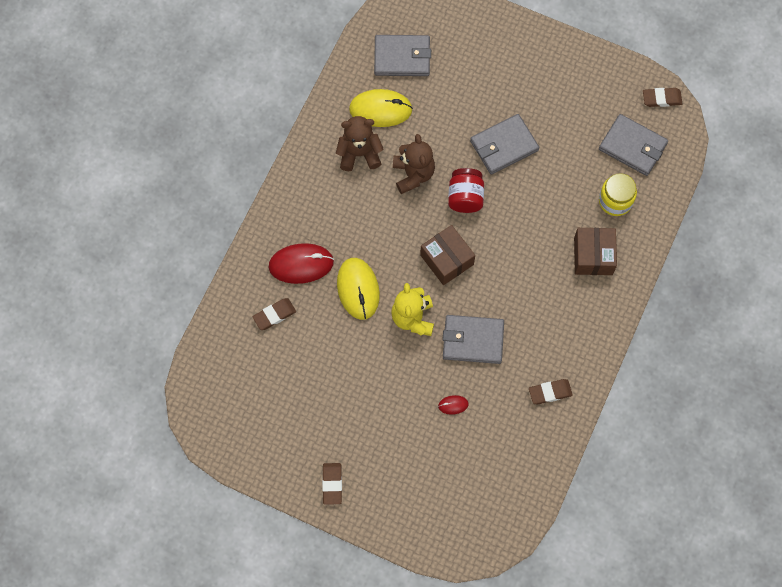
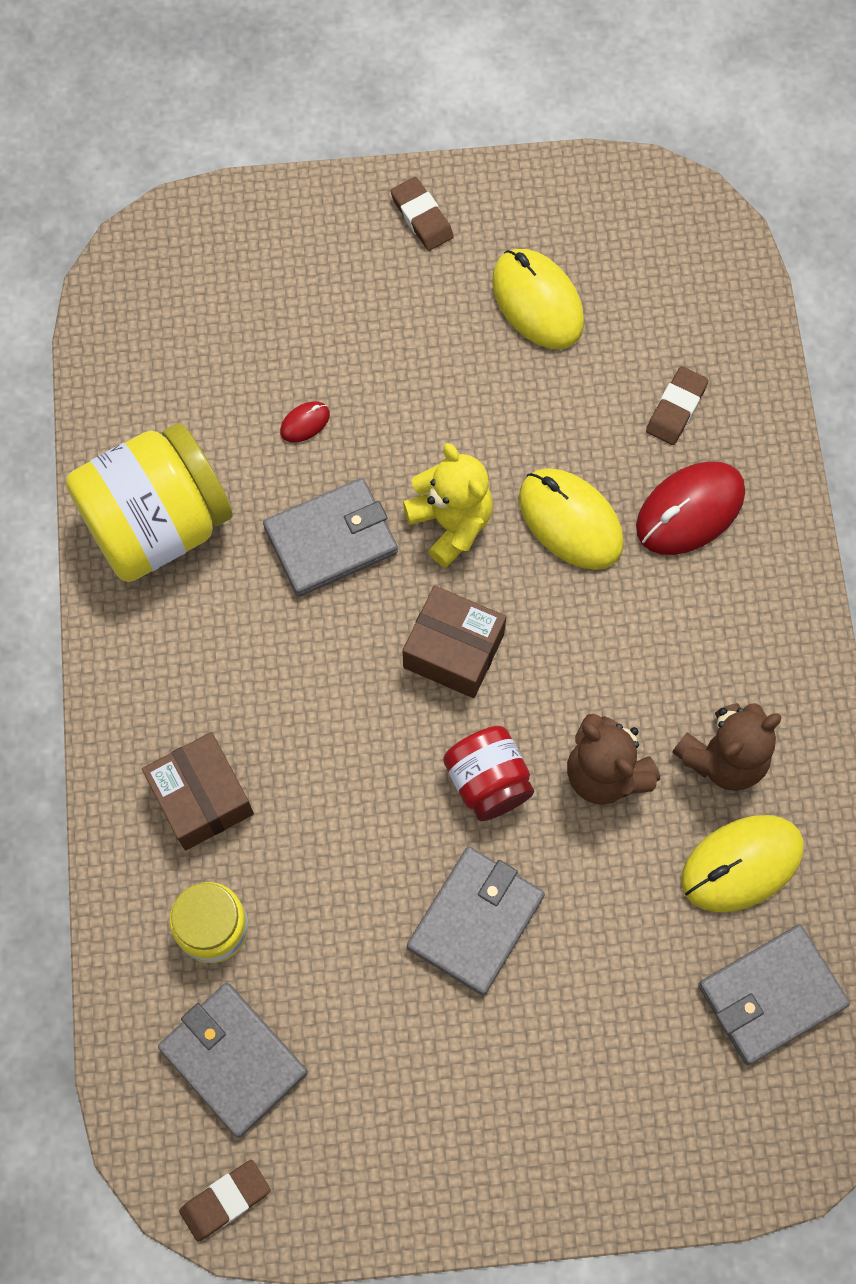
camera: 150 degrees right, 0 degrees up
brown eraser [529,379,573,404] -> yellow jar [66,423,233,582]
grey wallet [599,114,668,176] -> grey wallet turned 45 degrees clockwise [158,983,308,1138]
none -> yellow mouse [492,249,584,349]

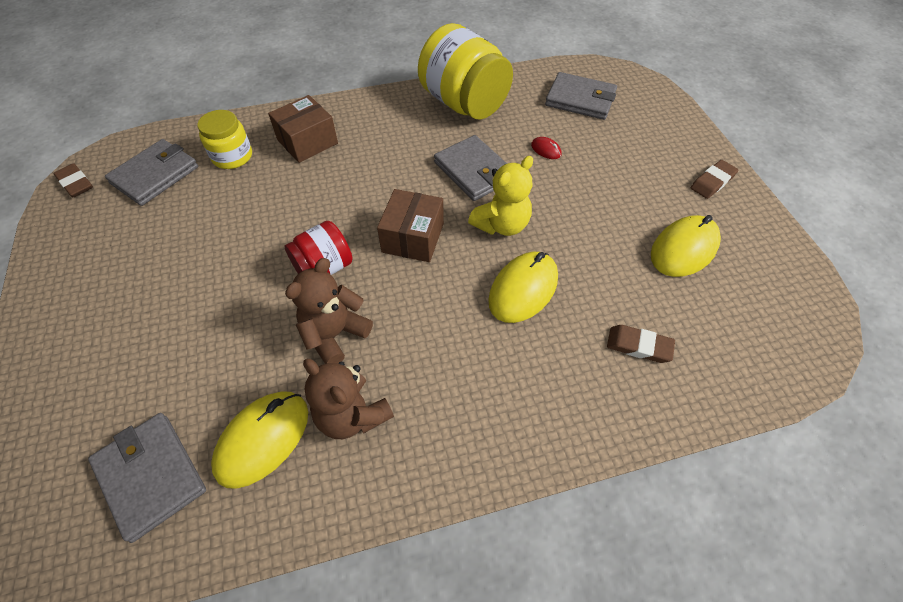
camera: 80 degrees right, 15 degrees down
grey wallet [407,847,545,996] -> grey wallet moved to [545,72,617,120]
red mouse [636,461,745,555] -> none
yellow mouse [681,815,804,912] -> yellow mouse turned 75 degrees clockwise [211,391,308,489]

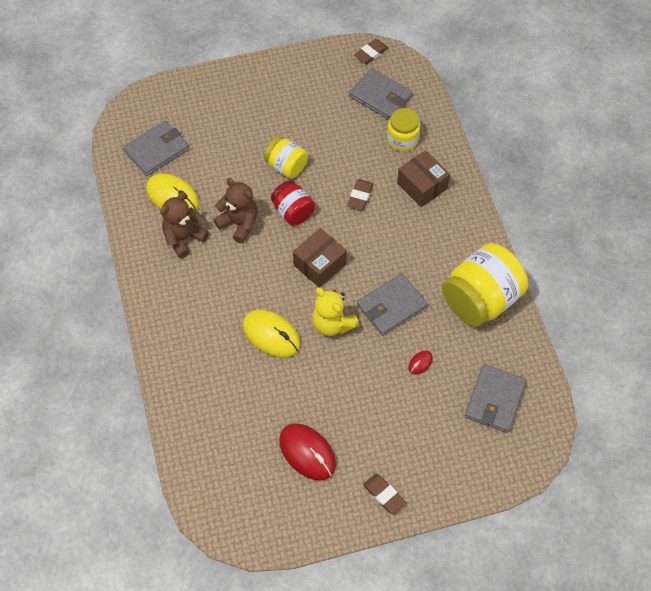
camera: 90 degrees right, 5 degrees up
brown box [377,189,444,262] -> brown box turned 60 degrees counterclockwise [293,228,347,288]
brown eraser [607,325,675,363] -> brown eraser moved to [347,179,373,210]
yellow mouse [651,215,721,277] -> red mouse [279,423,336,481]
none -> yellow jar [264,136,308,179]

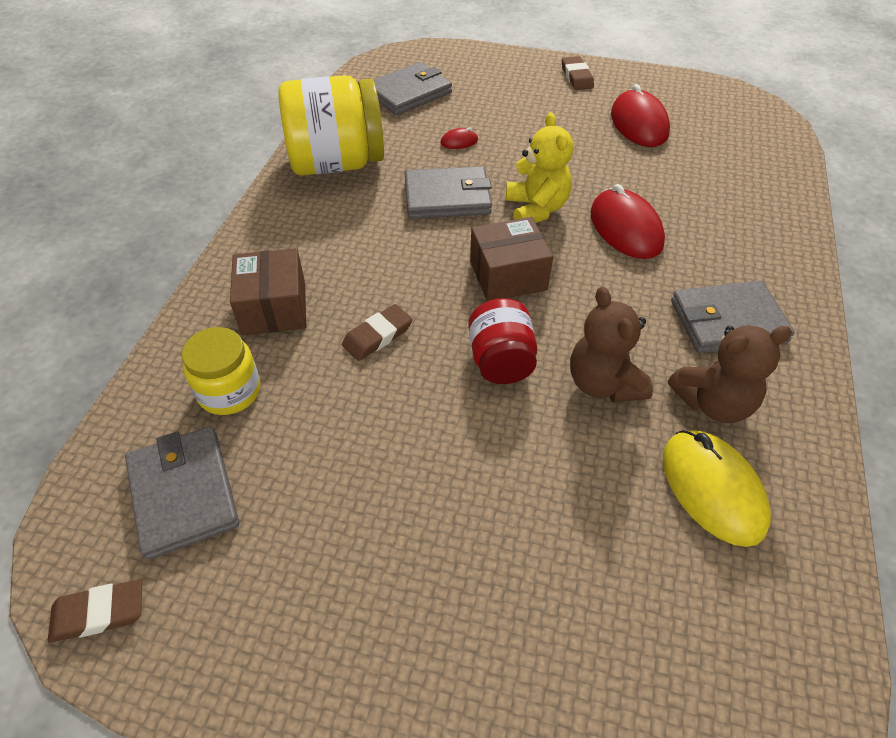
camera: 150 degrees left, 10 degrees down
grey wallet [123,121,189,176] -> grey wallet moved to [671,281,795,353]
yellow mouse [243,310,300,357] -> red mouse [590,184,665,259]
yellow jar [264,136,308,179] -> none

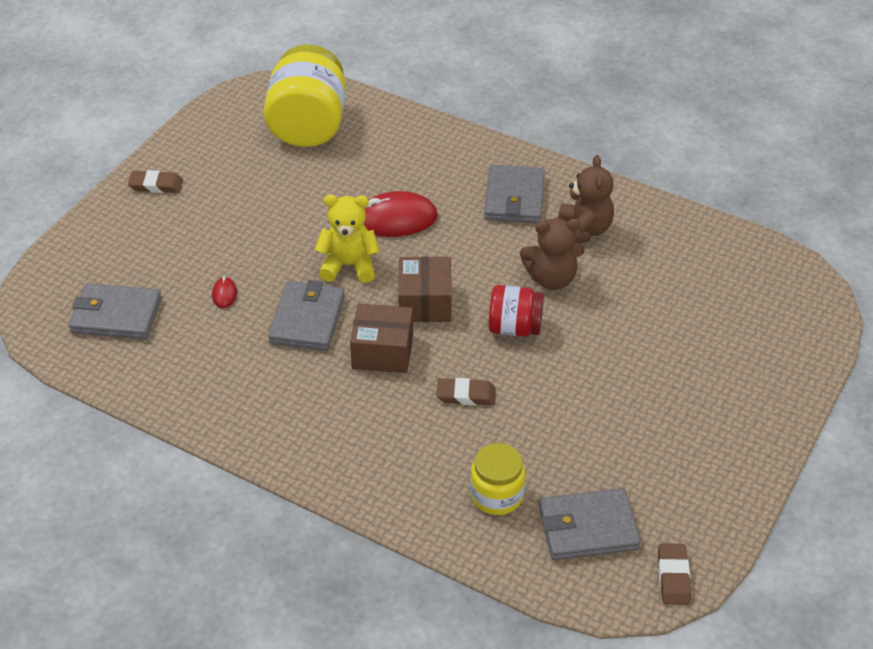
camera: 75 degrees left, 5 degrees down
brown box [230,248,306,335] -> brown box moved to [350,303,413,373]
yellow jar [278,75,384,176] -> yellow jar moved to [264,45,346,147]
brown eraser [342,304,413,361] -> brown eraser turned 60 degrees counterclockwise [436,378,496,405]
grey wallet [374,62,452,115] -> grey wallet turned 60 degrees counterclockwise [69,283,162,340]
red mouse [611,84,670,147] -> none
yellow mouse [663,430,771,547] -> none

